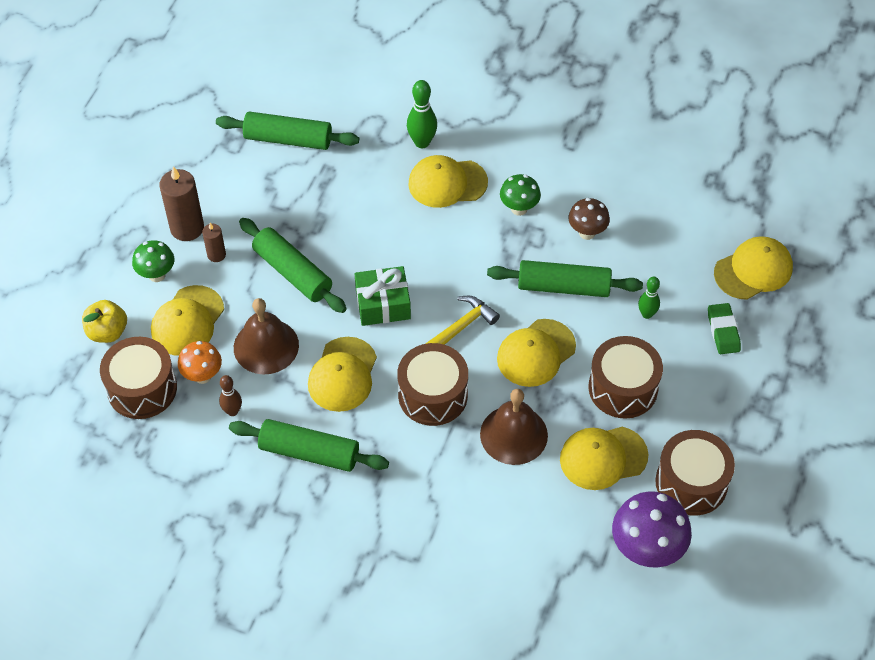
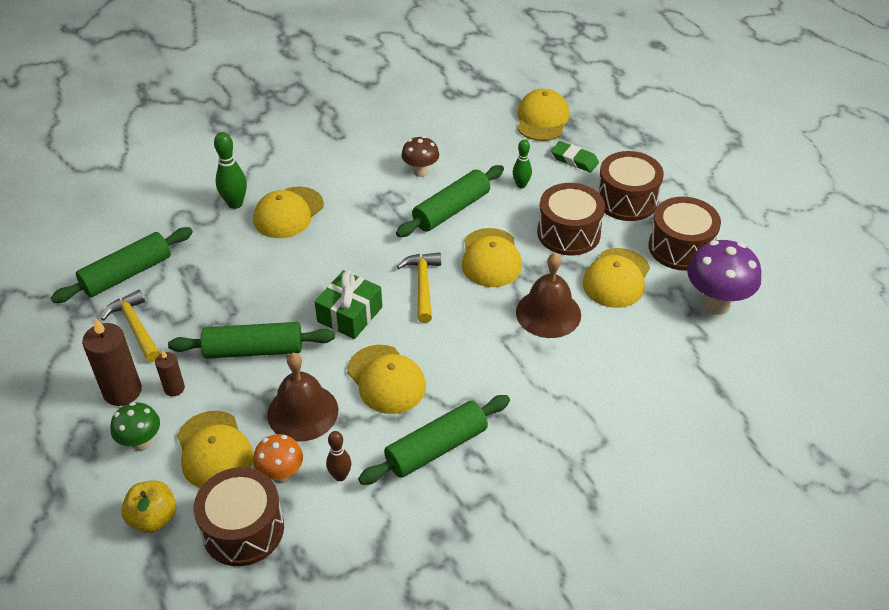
camera: 50 degrees left, 10 degrees down
brown drum [397,343,468,426] -> brown drum moved to [597,151,664,221]
green mushroom [500,174,541,216] -> none
none -> yellow hammer [101,290,160,362]

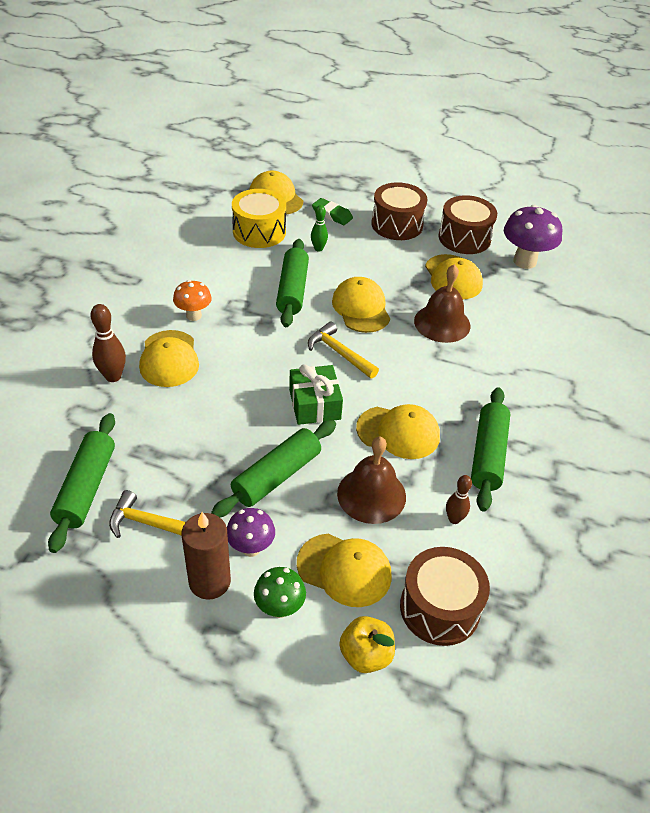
camera: 45 degrees left, 0 degrees up
brown candle [155,350,185,396] -> purple mushroom [227,508,275,557]
green bowling pin [214,132,247,209] -> brown bowling pin [91,304,126,382]
orange mushroom [253,434,303,484] -> orange mushroom moved to [173,280,212,321]
brown mushroom [401,136,439,177] -> none
yellow cap [462,228,522,287] -> yellow cap turned 150 degrees counterclockwise [332,277,390,333]
brown drum [537,183,605,255] -> none
green eraser [551,141,599,172] -> green eraser turned 45 degrees clockwise [312,198,353,225]
none -> yellow drum [232,189,286,248]

